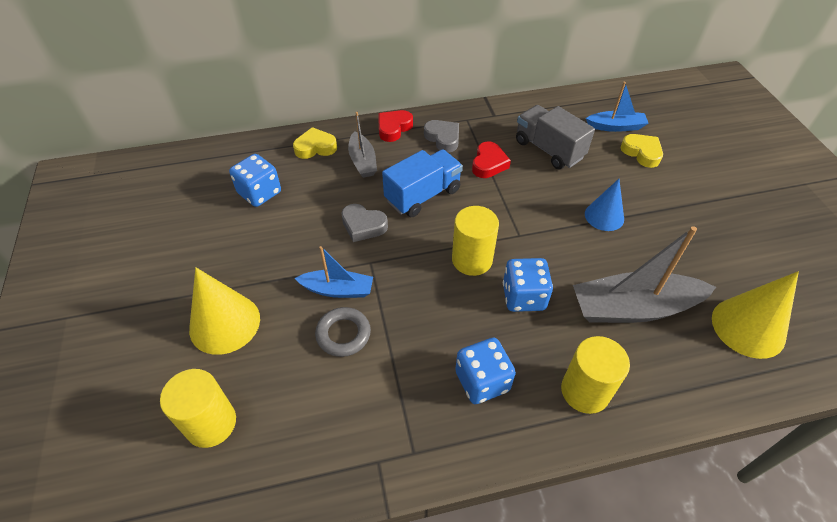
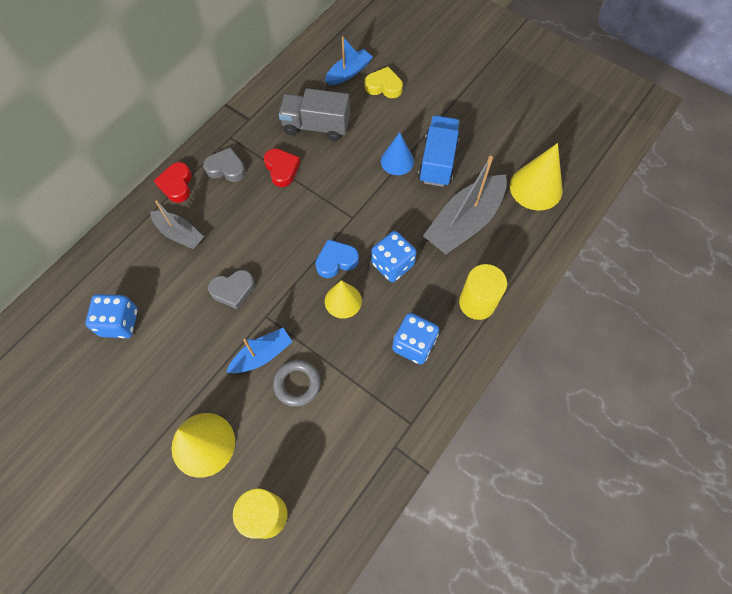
camera: 40 degrees left, 15 degrees up
yellow heart [293,127,337,159] -> none
blue truck [382,149,463,217] -> blue truck moved to [418,116,460,187]
yellow cylinder [452,206,499,276] -> blue heart [315,239,359,278]
none -> yellow cone [325,280,362,318]

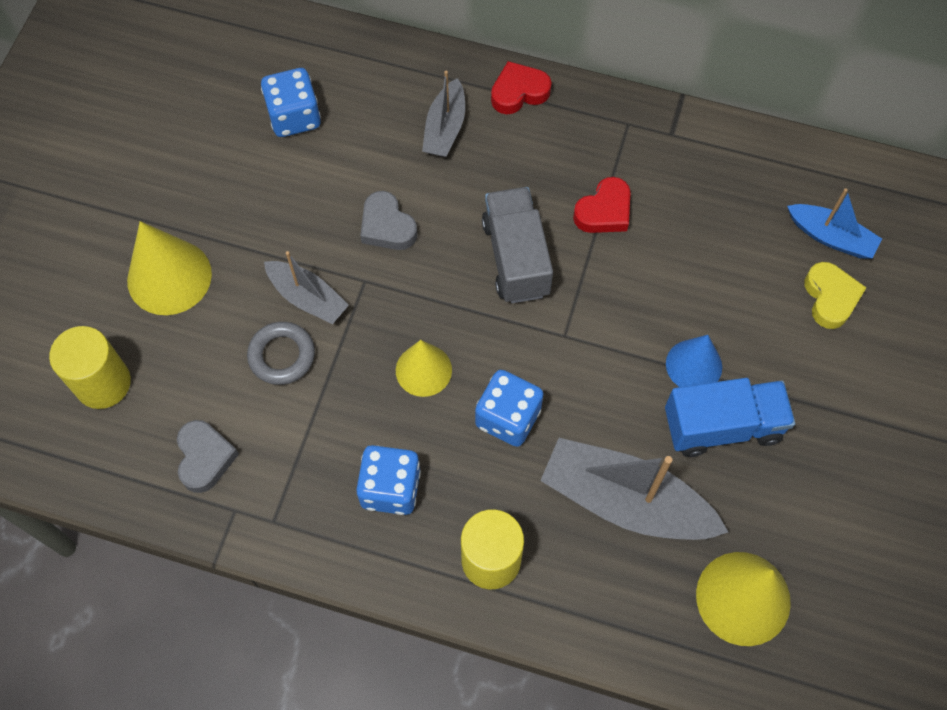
camera: 70 degrees right, 0 degrees up
grey heart [203,147,246,182] -> grey heart moved to [177,420,239,493]
blue boat [227,328,292,373] -> grey boat [264,251,349,324]
grey truck [279,88,350,141] -> grey truck moved to [482,187,553,303]
blue heart [315,239,359,278] -> none

